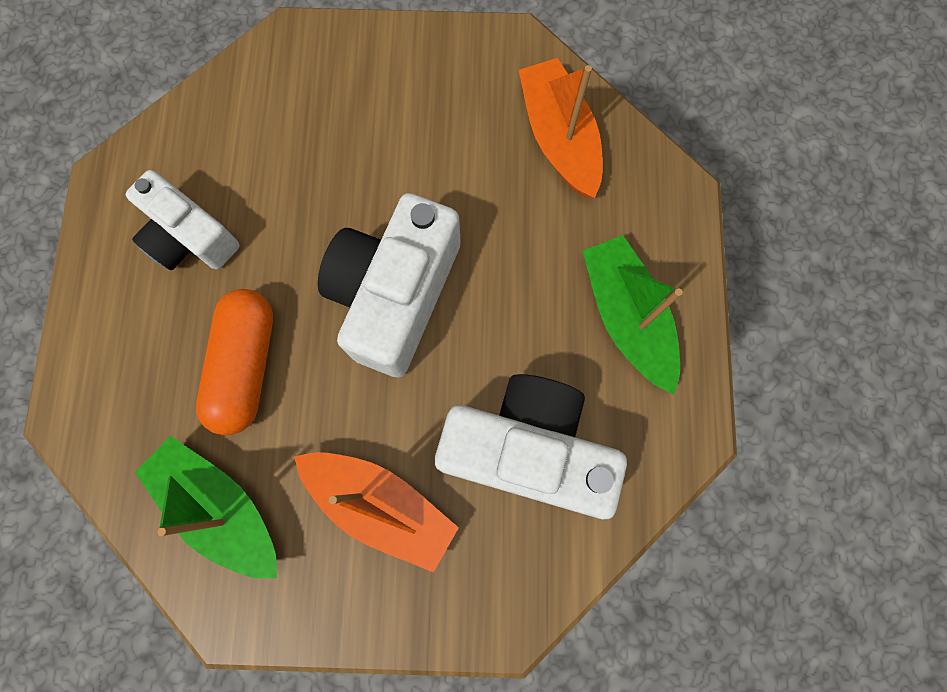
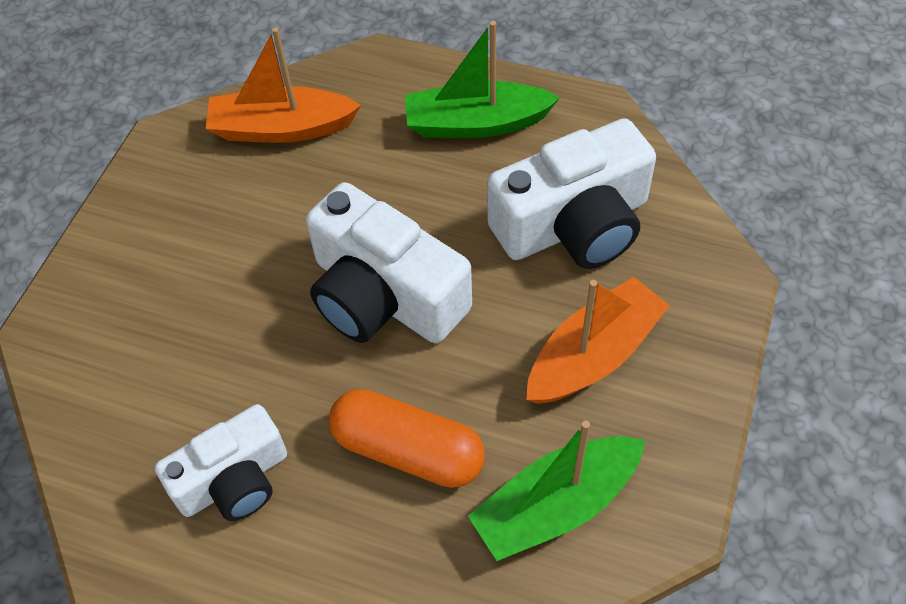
camera: 70 degrees left, 20 degrees down
white camera [435,374,627,519] -> white camera turned 150 degrees counterclockwise [487,118,656,269]

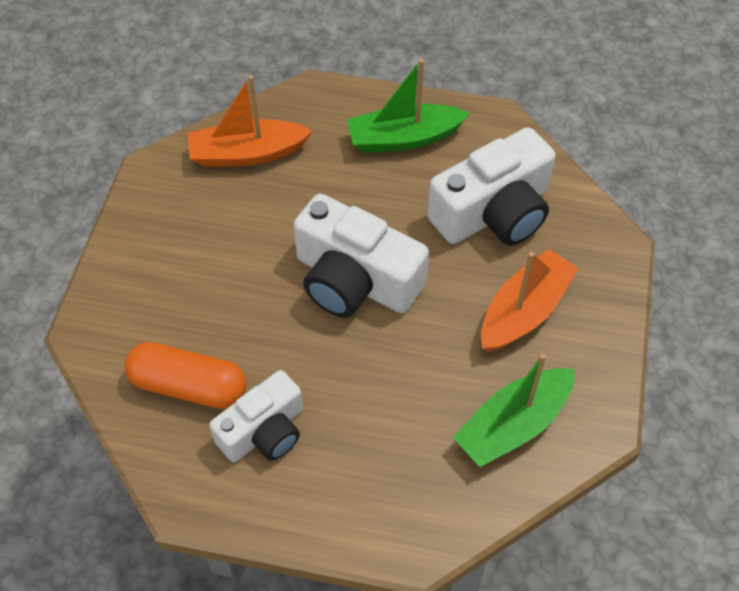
camera: 10 degrees left, 0 degrees up
orange capsule [329,389,485,488] -> orange capsule moved to [125,342,246,409]

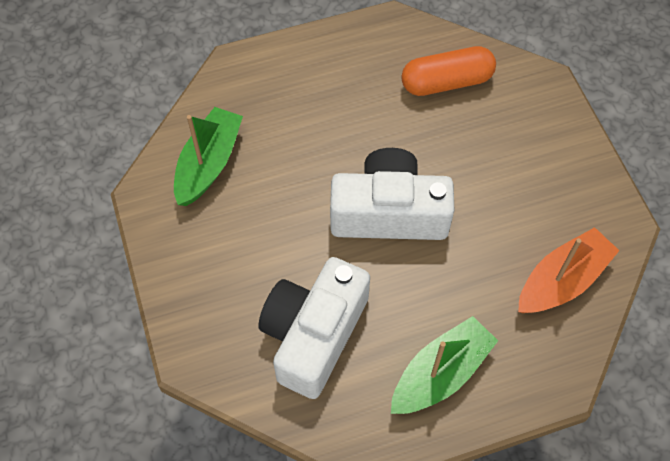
camera: 150 degrees right, 5 degrees up
white camera [209,370,303,462] -> none
orange boat [481,249,579,352] -> none

